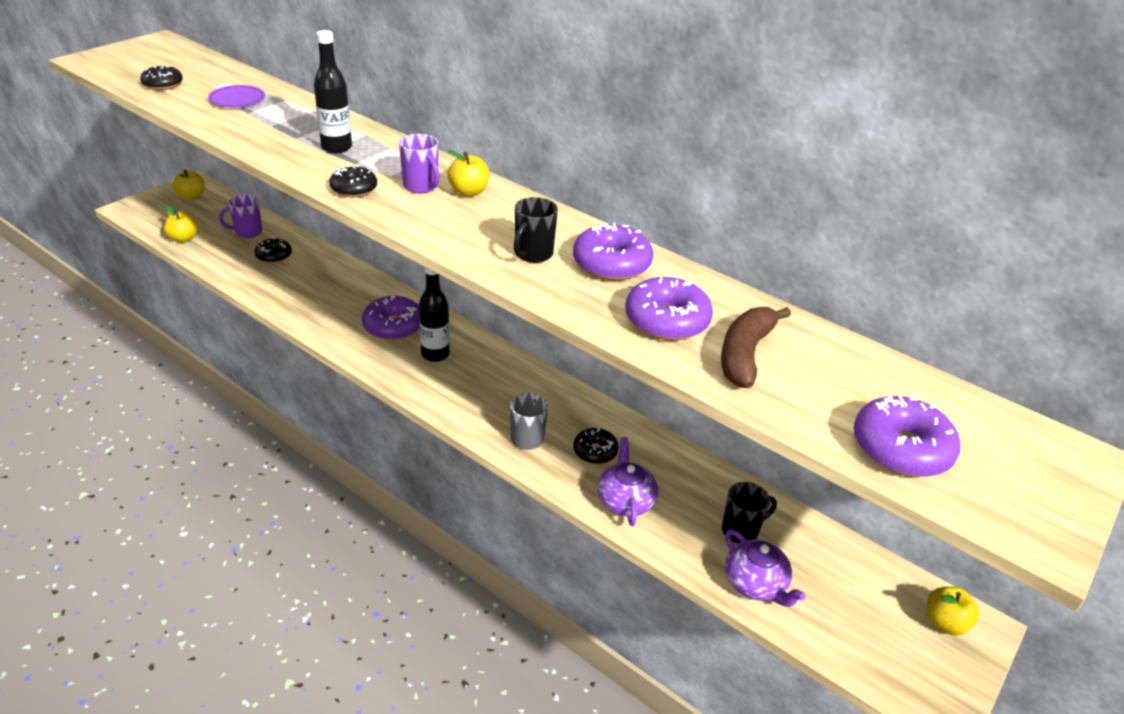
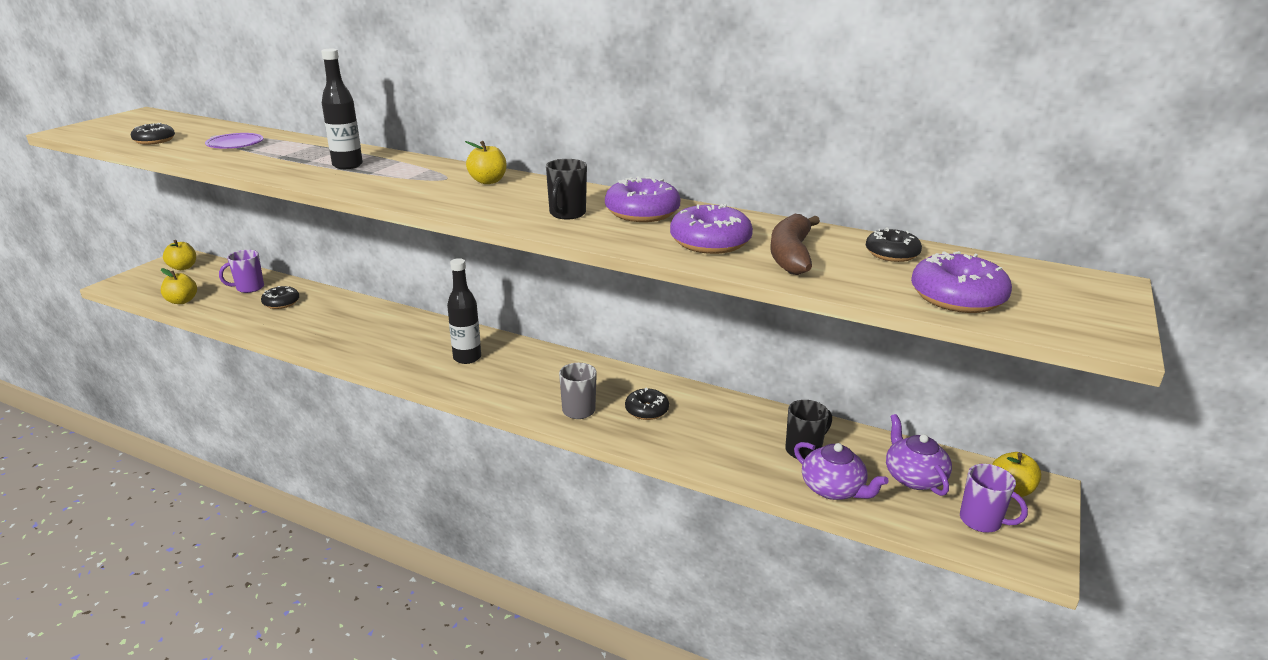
camera: 10 degrees left, 10 degrees down
black donut [329,165,377,197] -> black donut moved to [866,228,922,262]
purple donut [362,294,420,341] -> none
purple mug [399,134,440,193] -> purple mug moved to [960,464,1028,533]
purple teapot [597,437,658,526] -> purple teapot moved to [886,414,952,496]

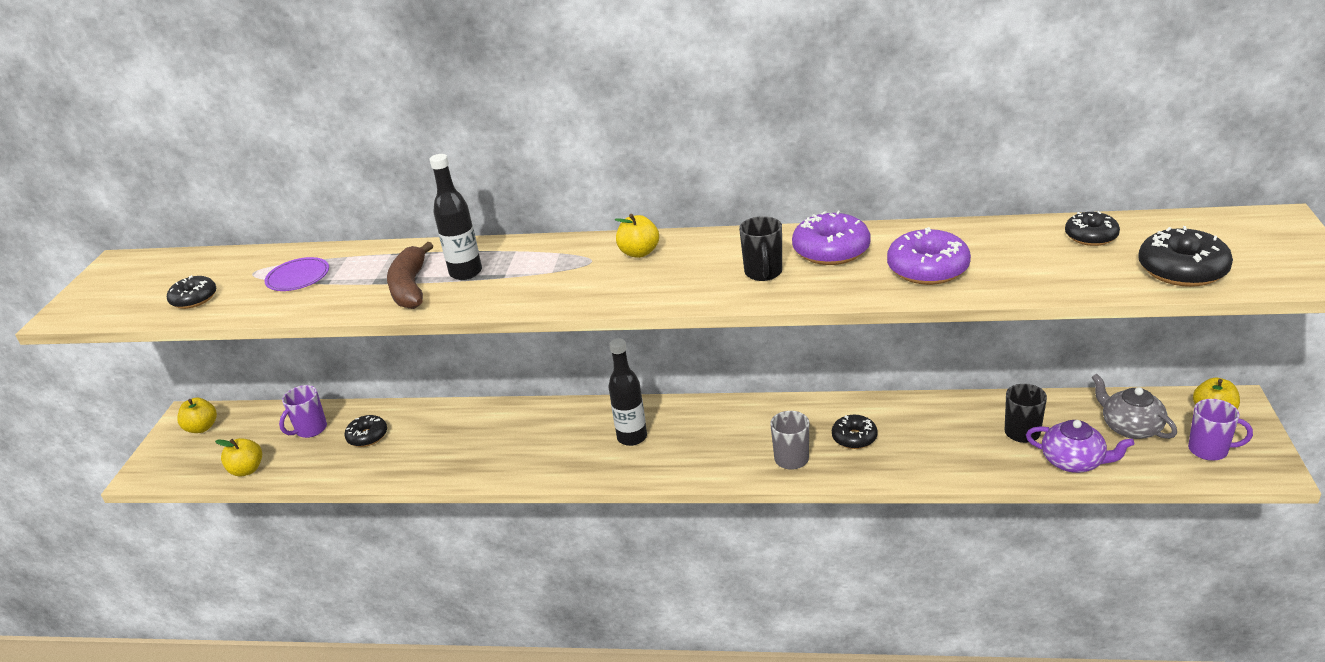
camera: 15 degrees left, 5 degrees up
brown banana [770,214,820,275] -> brown banana moved to [387,242,433,309]
purple teapot [886,414,952,496] -> grey teapot [1092,374,1177,439]
purple donut [911,251,1012,313] -> black donut [1138,226,1233,287]

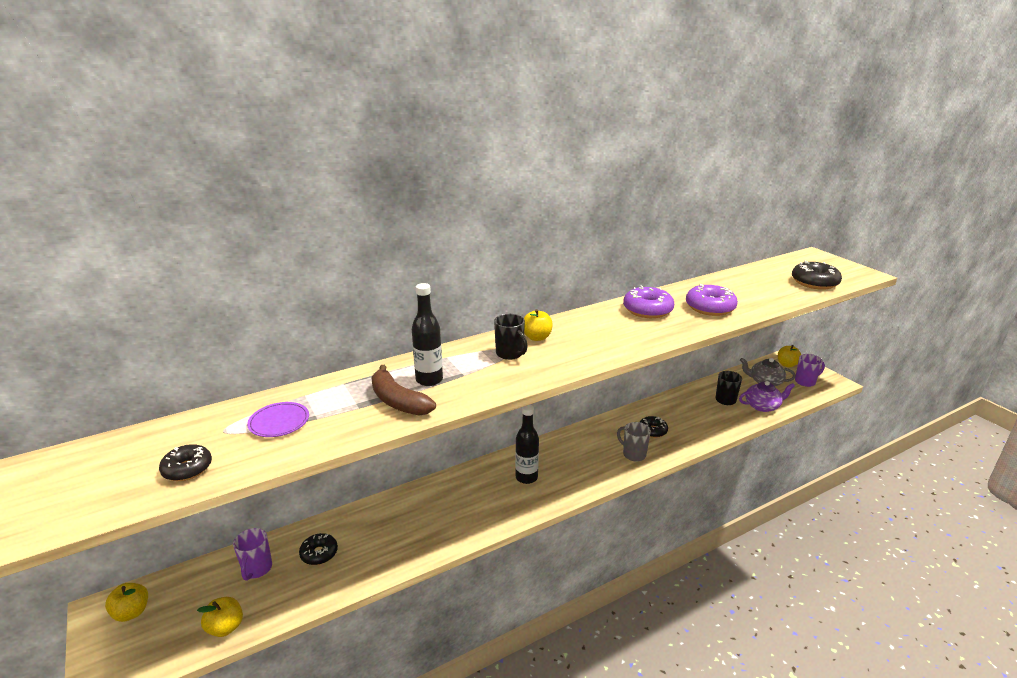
camera: 40 degrees left, 5 degrees down
black mug [739,216,782,281] -> black mug moved to [494,314,528,360]
black donut [1065,211,1120,246] -> none

